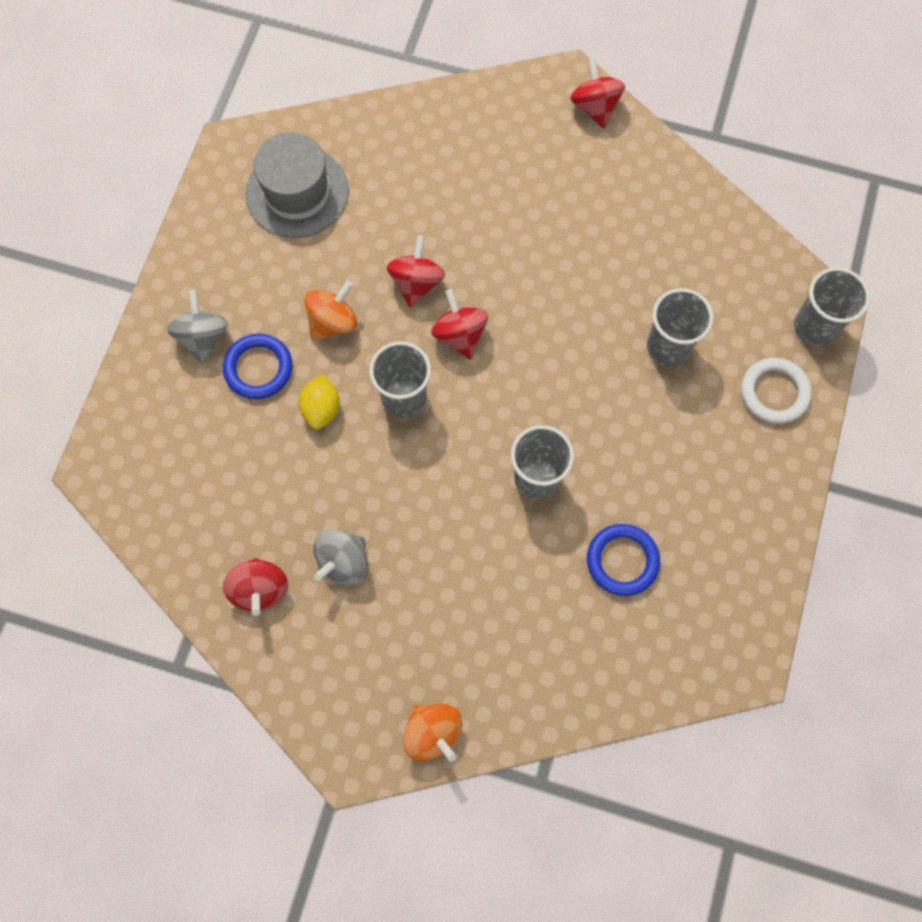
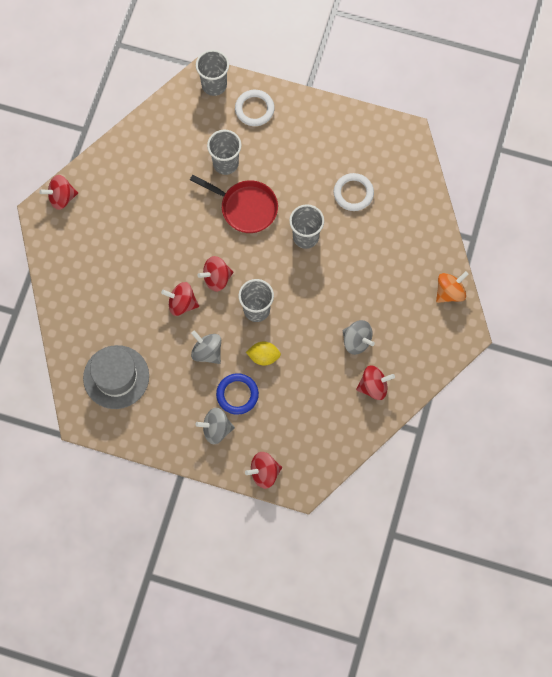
camera: 90 degrees left, 0 degrees up
orange spinning top [304,281,357,341] -> grey spinning top [191,331,221,364]
blue ring [587,524,660,596] -> white ring [334,173,374,211]
none -> red pan [190,175,278,233]
none -> red spinning top [245,452,282,489]

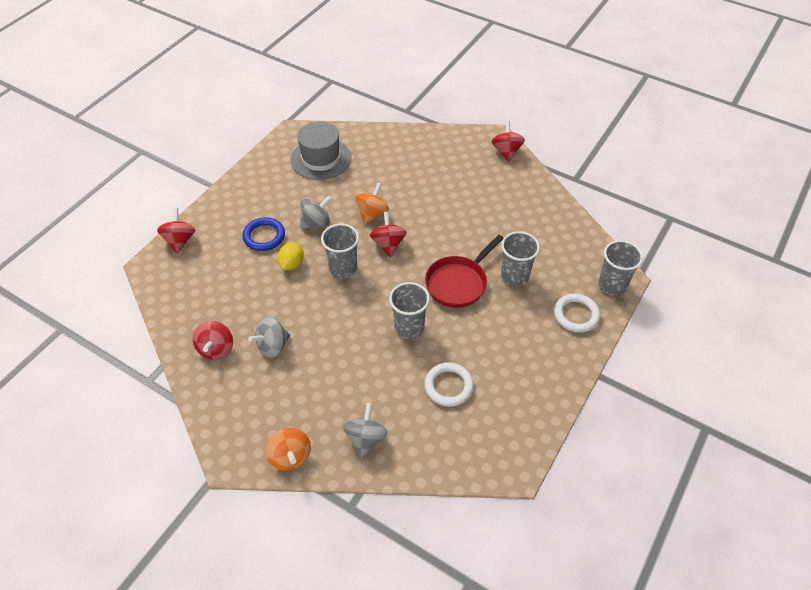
camera: 105 degrees right, 20 degrees down
red spinning top [161,282,199,316] -> orange spinning top [355,183,389,225]
grey spinning top [195,408,235,444] -> grey spinning top moved to [343,403,387,458]

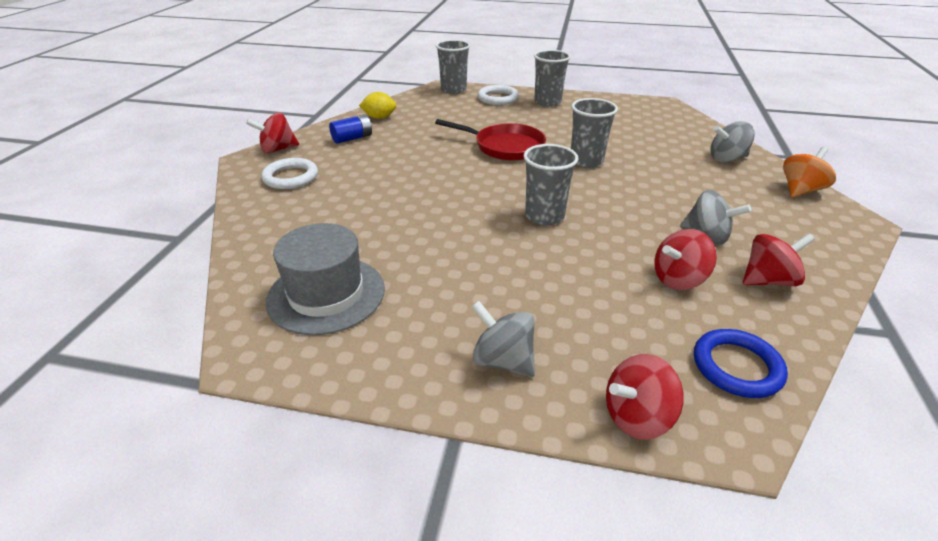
camera: 110 degrees left, 15 degrees down
blue ring [242,217,285,251] -> blue ring moved to [694,329,788,398]
yellow lemon [278,242,304,270] -> yellow lemon moved to [359,92,397,119]
grey spinning top [300,196,332,229] -> grey spinning top moved to [472,301,535,377]
orange spinning top [355,183,389,225] -> none
red spinning top [370,212,406,257] -> red spinning top moved to [654,229,717,290]
white ring [424,362,474,407] -> white ring moved to [261,158,318,189]
grey cup [501,231,540,287] -> grey cup moved to [534,50,571,107]
none -> blue battery [329,114,372,144]

